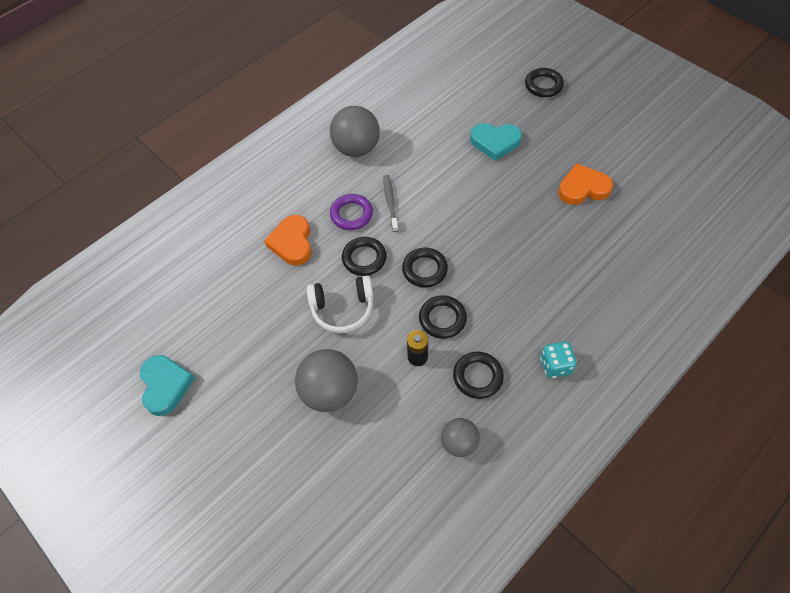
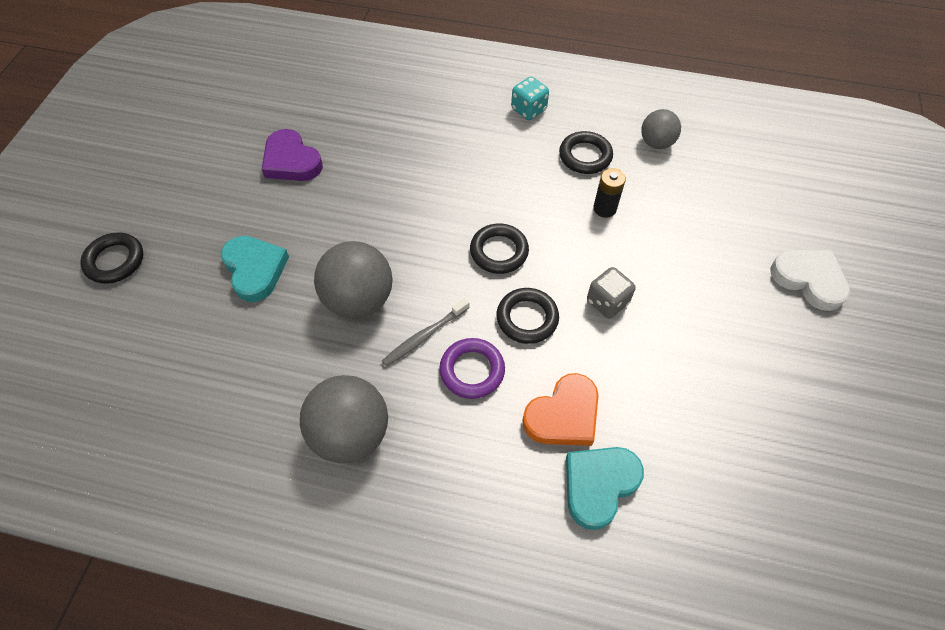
camera: 125 degrees left, 0 degrees up
turquoise heart [140,355,195,416] -> turquoise heart moved to [566,447,644,530]
grey ball [295,349,358,412] -> grey ball moved to [314,241,393,319]
white headphones [307,276,374,333] -> grey dice [587,267,636,318]
black ring [419,295,467,339] -> none
orange heart [558,163,613,205] -> purple heart [261,129,323,181]
none -> white heart [770,250,850,311]

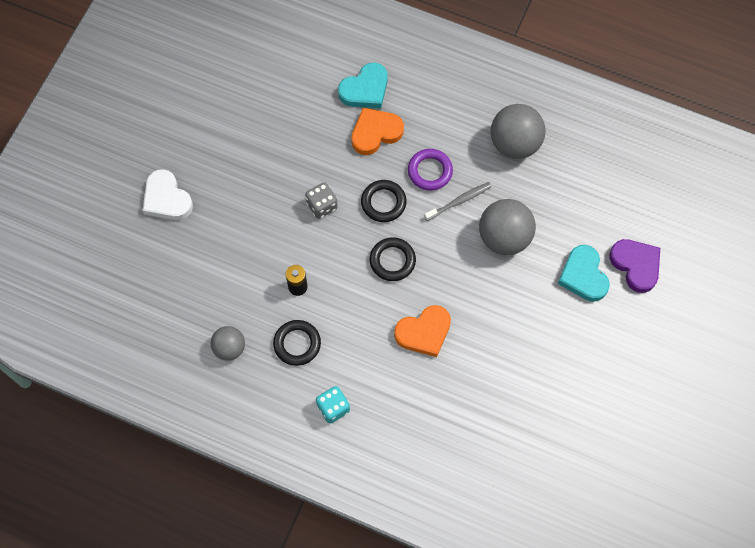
camera: 170 degrees left, 10 degrees up
black ring [80,232,143,284] -> none
purple heart [261,129,323,181] -> purple heart moved to [609,239,660,293]
none -> orange heart [394,305,451,357]

